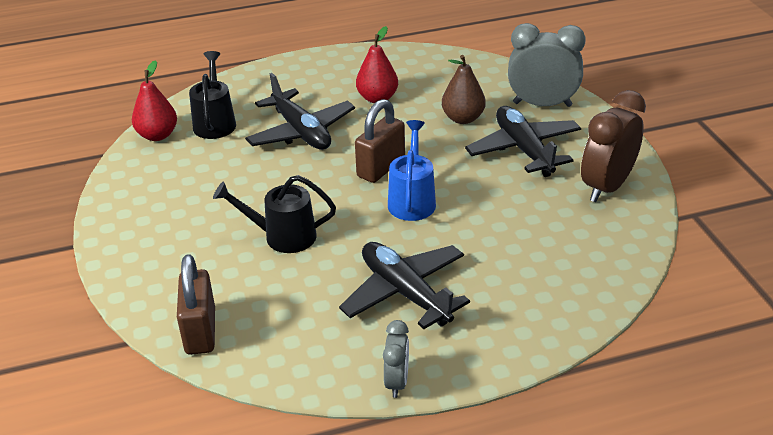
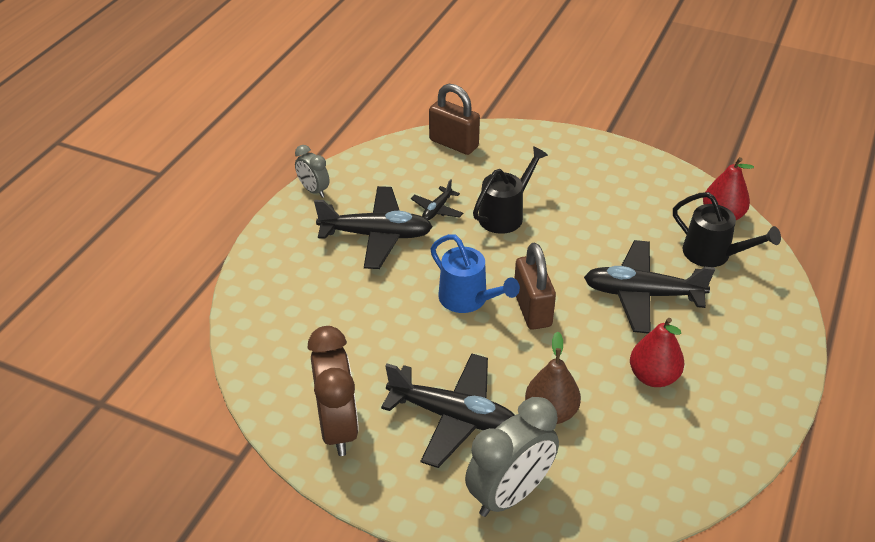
camera: 130 degrees right, 5 degrees up
none -> black plane [411,179,463,220]

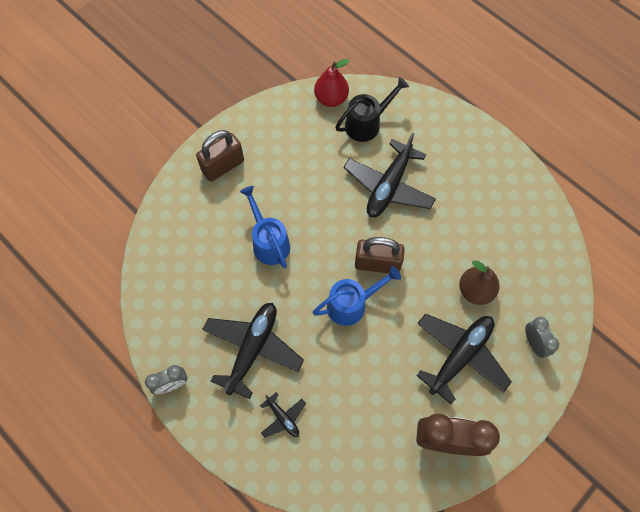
camera: 70 degrees left, 25 degrees up
black plane [411,179,463,220] -> black plane moved to [260,392,306,438]
brown padlock [429,84,480,155] -> brown padlock moved to [196,130,244,182]
grey clock [465,397,559,517] -> grey clock [525,317,559,358], size x0.55
black watering can [473,146,548,234] -> blue watering can [240,186,290,268]
red pear [630,318,684,387] -> none

